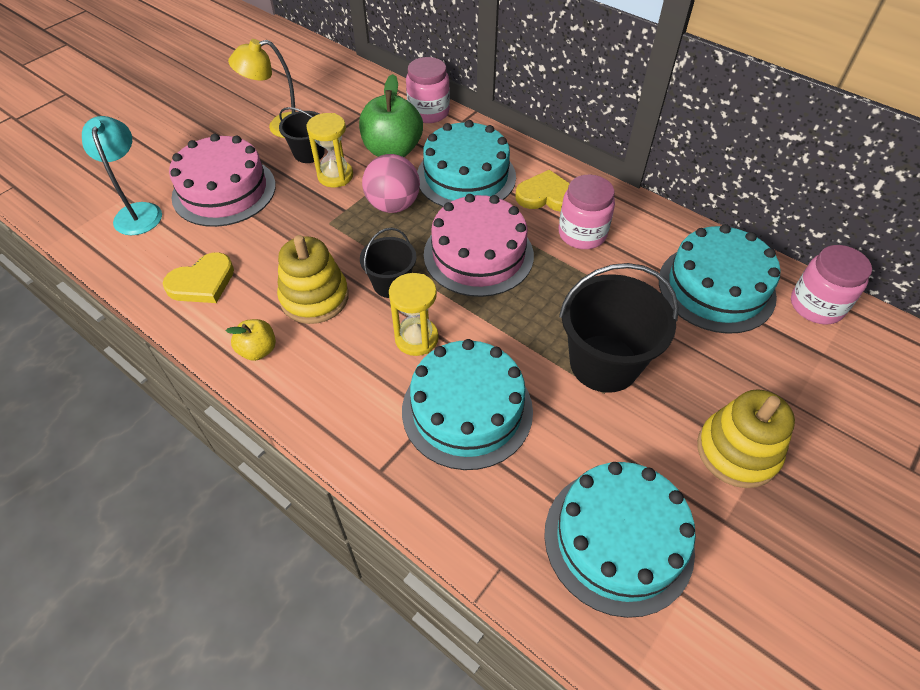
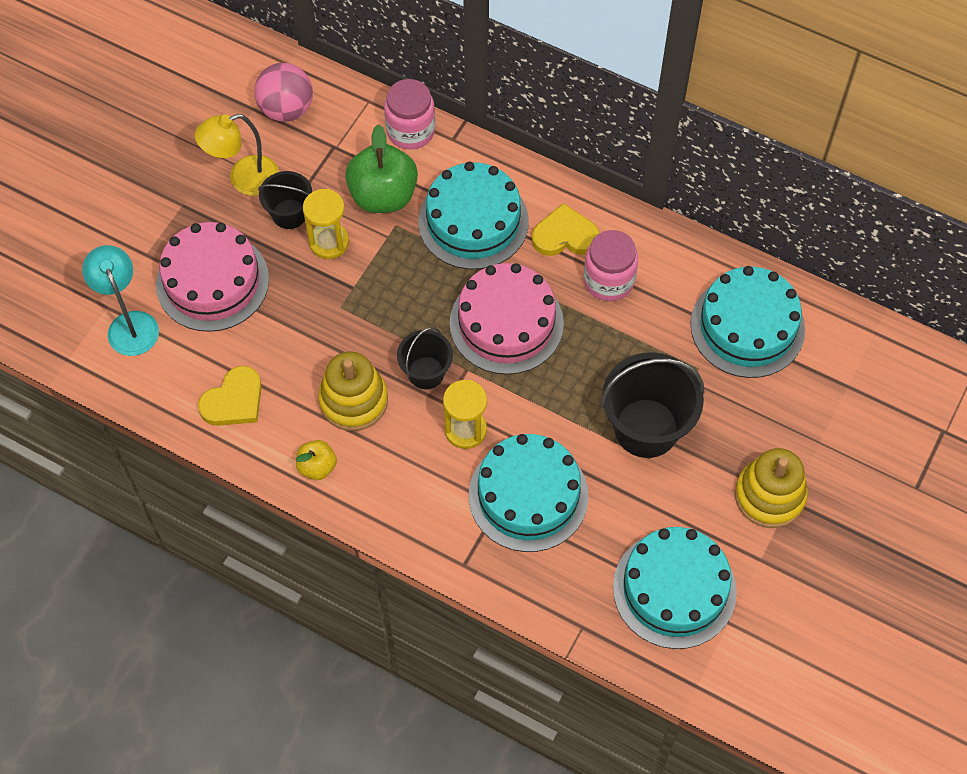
camera: 10 degrees left, 10 degrees up
pink ball [362,154,420,213] -> pink ball moved to [254,63,313,122]
pink jar [791,245,872,325] -> none

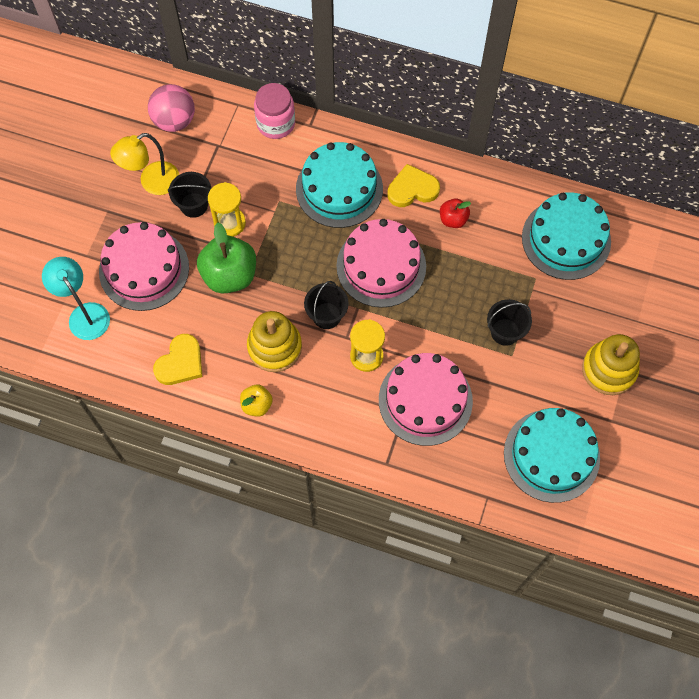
camera: 10 degrees left, 5 degrees up
green apple [345,124,418,213] -> green apple moved to [197,223,256,294]
turquoise cake [469,434,589,552] -> pink cake [379,353,473,446]
pink jar [584,230,638,301] -> red apple [440,198,471,228]
black bucket [601,352,705,458] -> black bucket [487,299,532,346], size x0.57

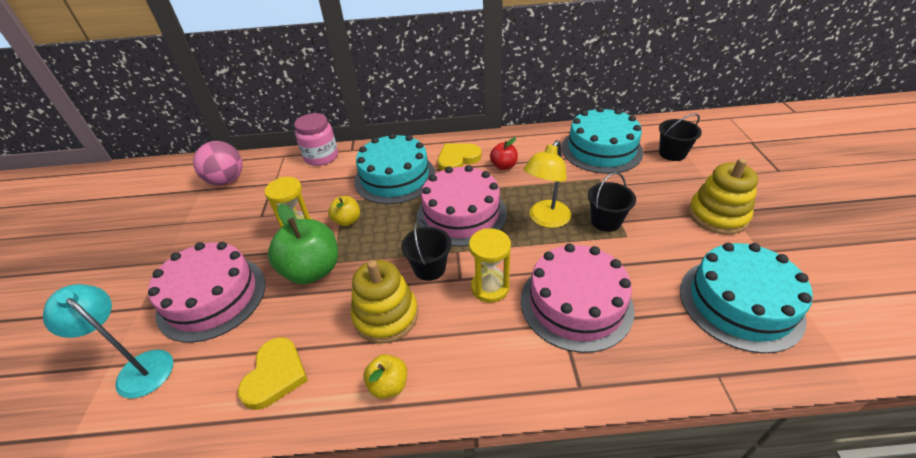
camera: 20 degrees left, 25 degrees down
yellow lamp [110,133,179,195] -> yellow lamp moved to [524,140,571,228]
black bucket [168,172,211,218] -> black bucket moved to [659,113,702,161]
none -> yellow apple [328,196,360,226]

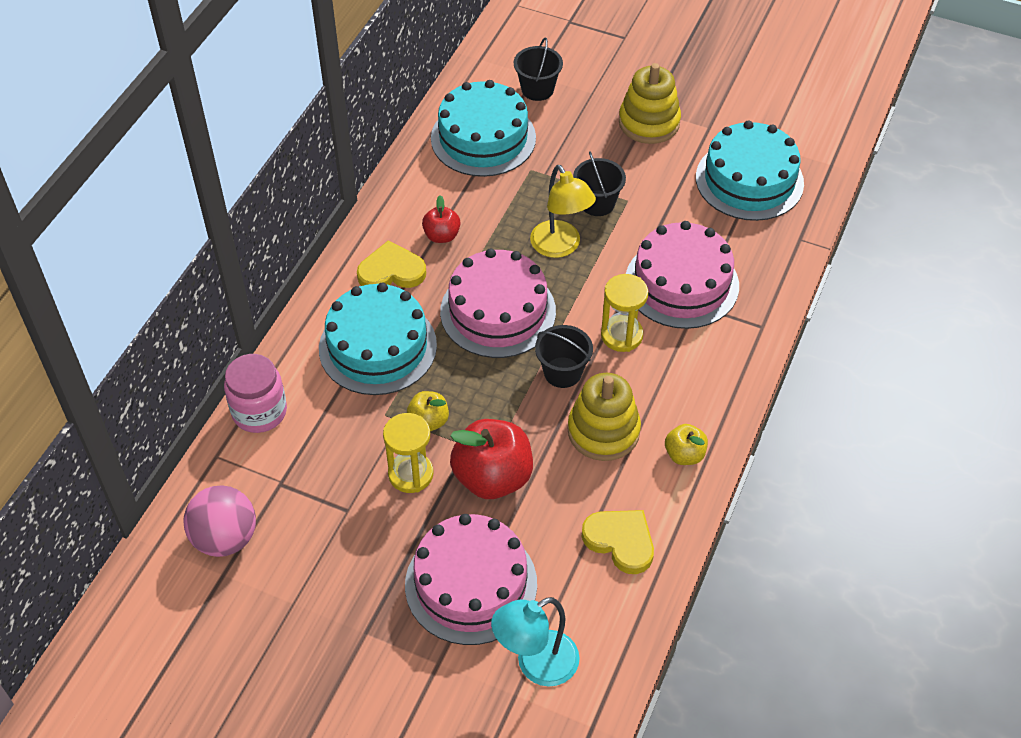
camera: 65 degrees left, 10 degrees up
green apple [268,204,338,284] -> red apple [450,419,533,499]
yellow heart [438,143,482,171] -> yellow heart turned 90 degrees clockwise [357,240,426,288]

